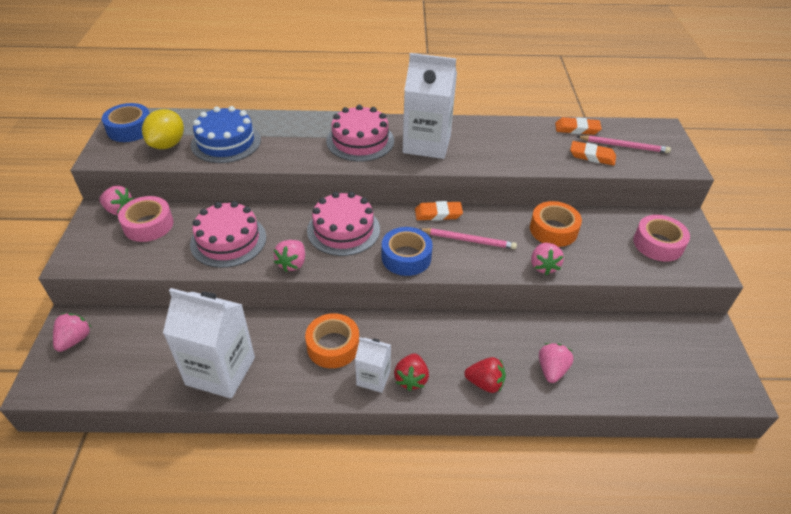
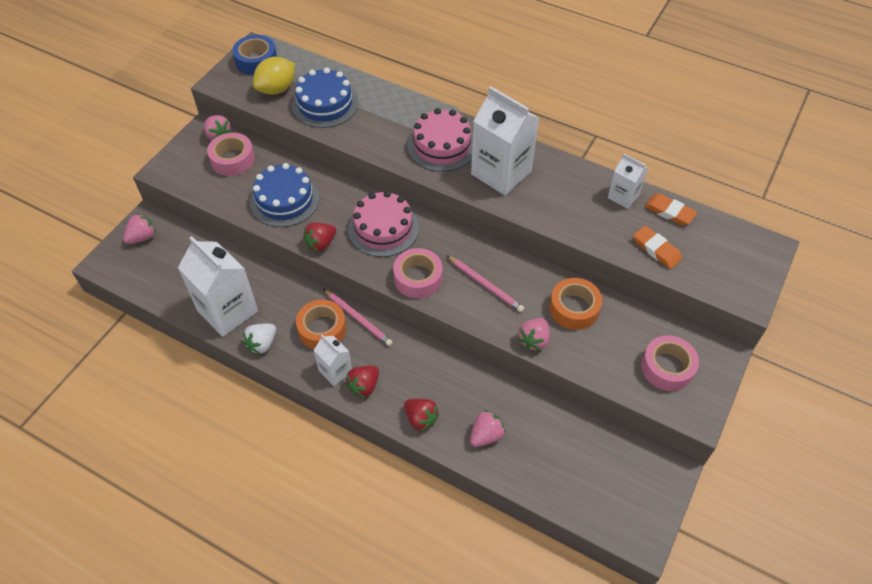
camera: 30 degrees right, 10 degrees up
pink cake [190,201,266,268] -> blue cake [250,163,319,227]
pink strawberry [274,240,305,272] -> red strawberry [303,222,336,251]
blue tape [382,227,433,276] -> pink tape [393,248,443,298]
orange eraser [415,201,463,221] -> none
pink pencil [576,135,671,153] -> pink pencil moved to [323,289,393,346]
none -> white strawberry [243,324,276,354]
none -> white carton [608,154,648,209]

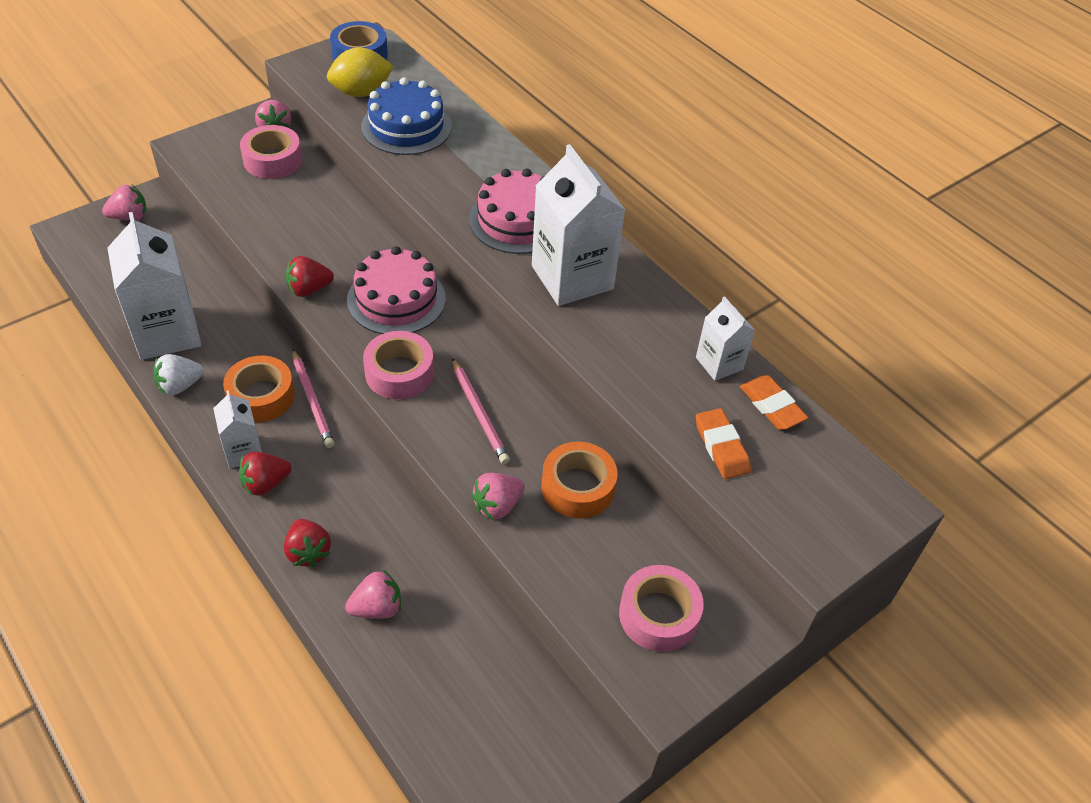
camera: 20 degrees right, 5 degrees down
blue cake [250,163,319,227] -> none

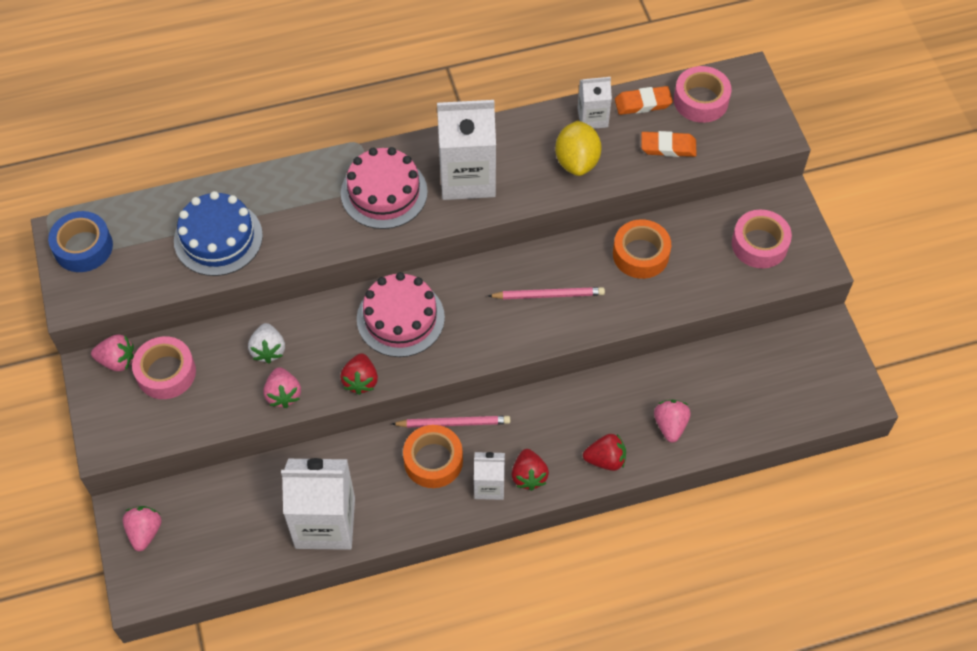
camera: 65 degrees left, 10 degrees up
white strawberry [154,354,204,395] -> white strawberry moved to [248,323,285,364]
yellow lemon [327,47,394,97] -> yellow lemon moved to [555,120,602,176]
pink tape [363,331,434,399] -> pink tape moved to [674,66,732,123]
pink strawberry [471,473,525,520] -> pink strawberry moved to [263,367,301,408]

